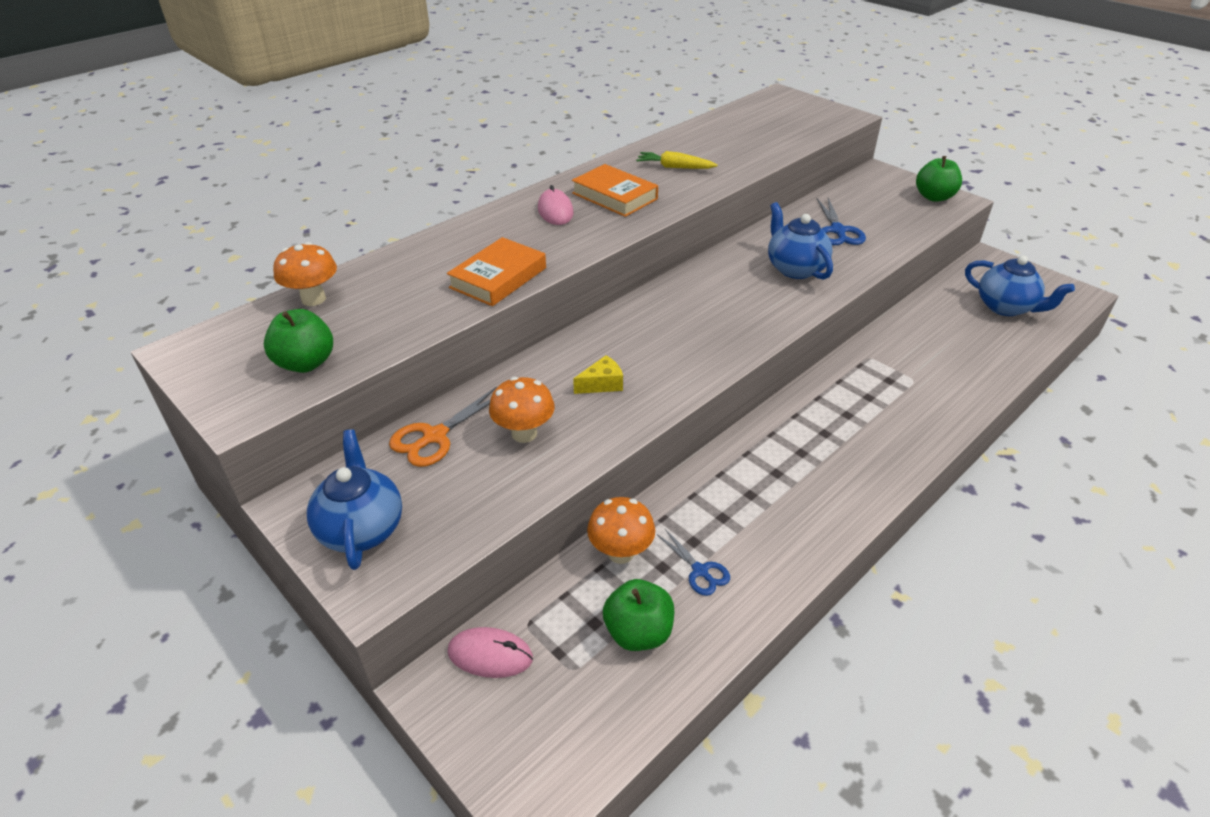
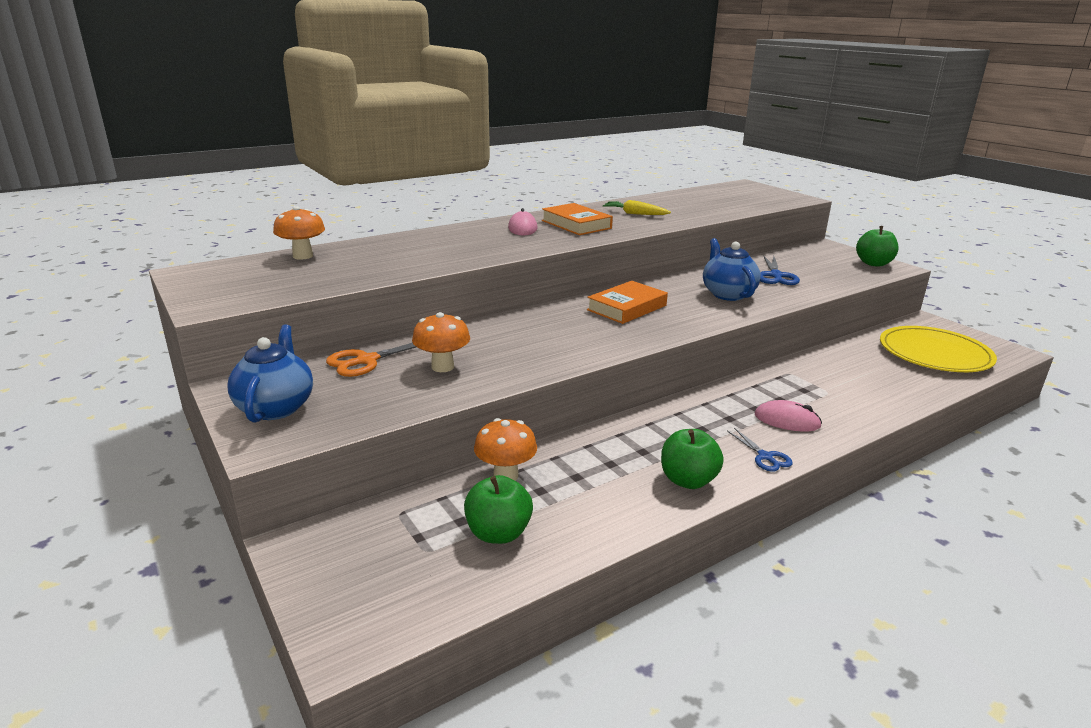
camera: 10 degrees right, 15 degrees down
green apple [264,309,333,373] -> green apple moved to [661,429,724,489]
orange book [447,237,546,306] -> orange book moved to [587,281,668,324]
pink mouse [447,627,533,678] -> pink mouse moved to [755,400,822,432]
yellow cheese [573,355,623,394] -> none
blue scissors [657,529,730,596] -> blue scissors moved to [727,428,793,472]
blue teapot [965,255,1075,316] -> yellow plate [880,326,997,372]

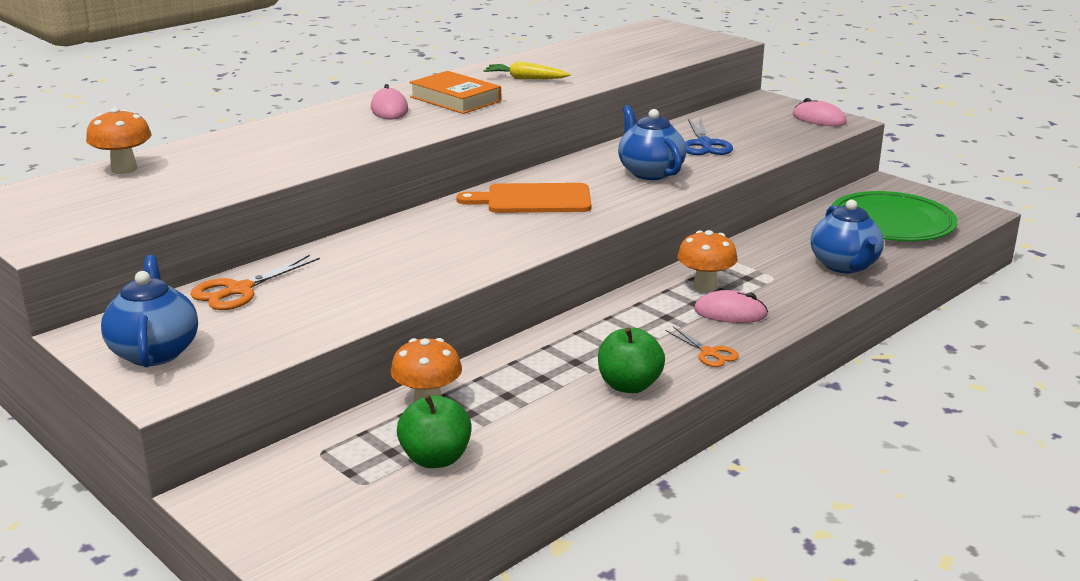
camera: 10 degrees left, 0 degrees up
orange mushroom [412,312,470,372] -> orange mushroom moved to [677,230,737,292]
orange book [587,281,668,324] -> orange cutting board [456,183,591,213]
blue scissors [727,428,793,472] -> orange scissors [665,326,739,367]
green apple [856,226,899,266] -> pink mouse [792,98,847,126]
yellow plate [880,326,997,372] -> green plate [831,191,958,241]
none -> blue teapot [811,200,884,273]

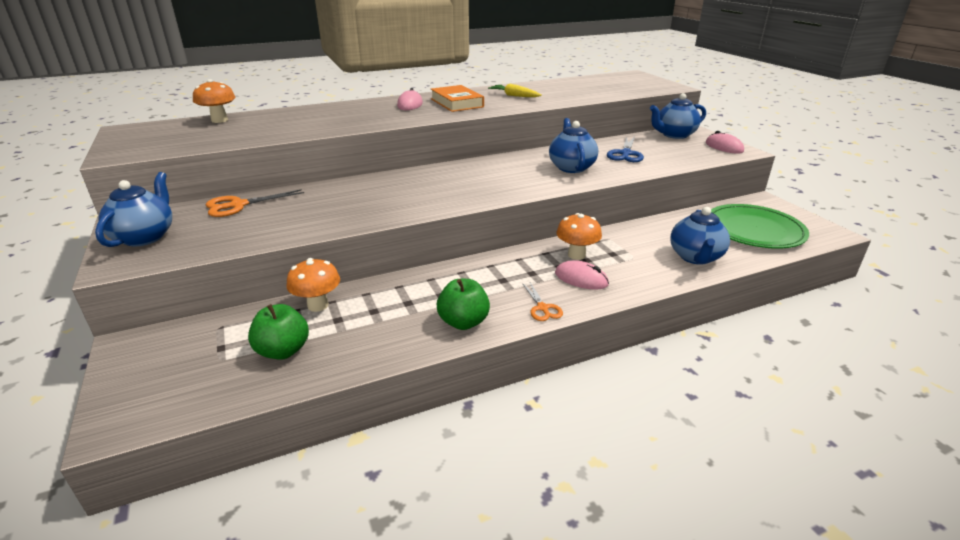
camera: 20 degrees right, 5 degrees up
orange cutting board [456,183,591,213] -> none
none -> blue teapot [650,93,706,139]

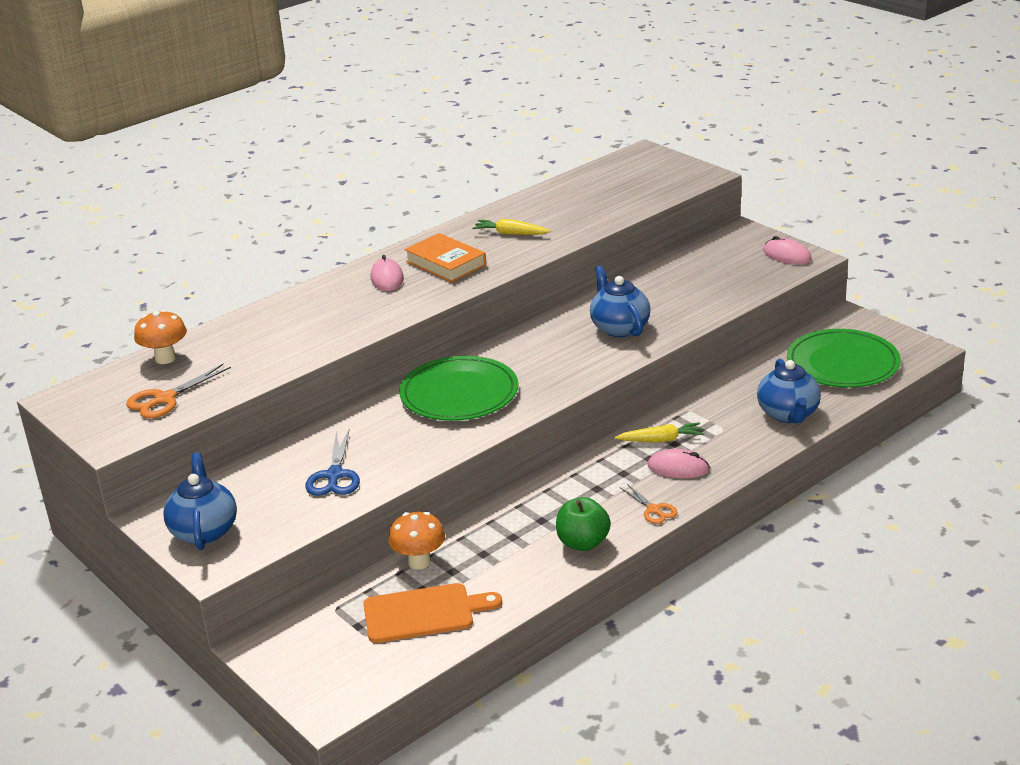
camera: 15 degrees left, 0 degrees up
orange scissors [206,189,304,217] -> orange scissors moved to [126,364,231,418]
green apple [248,304,309,360] -> orange cutting board [363,583,502,643]
orange mushroom [556,213,602,260] -> yellow carrot [615,422,704,442]
blue scissors [607,137,644,162] -> blue scissors moved to [305,428,360,496]
blue teapot [650,93,706,139] -> none
none -> green plate [399,356,518,421]

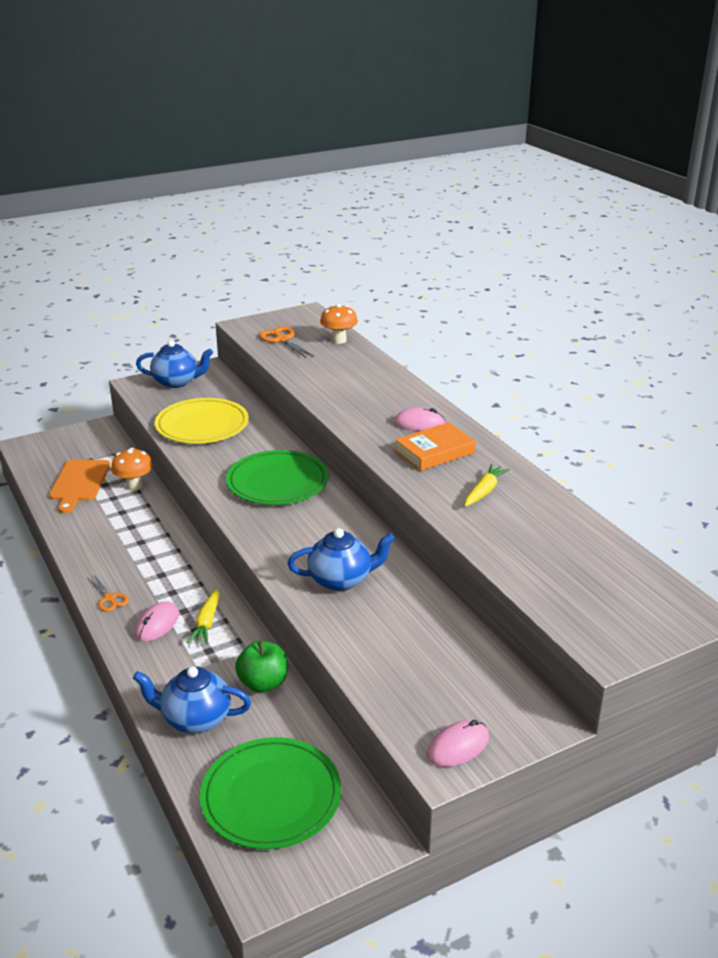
camera: 100 degrees right, 0 degrees up
blue scissors [305,428,360,496] -> yellow plate [155,398,249,444]
green apple [556,497,611,551] -> green apple moved to [235,641,288,692]
orange scissors [620,484,677,524] -> orange scissors turned 105 degrees counterclockwise [88,576,129,612]

